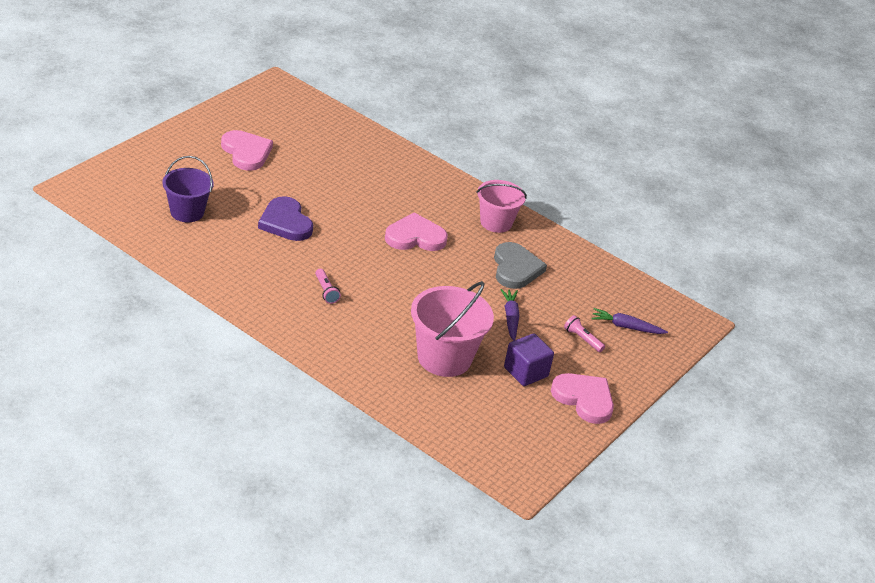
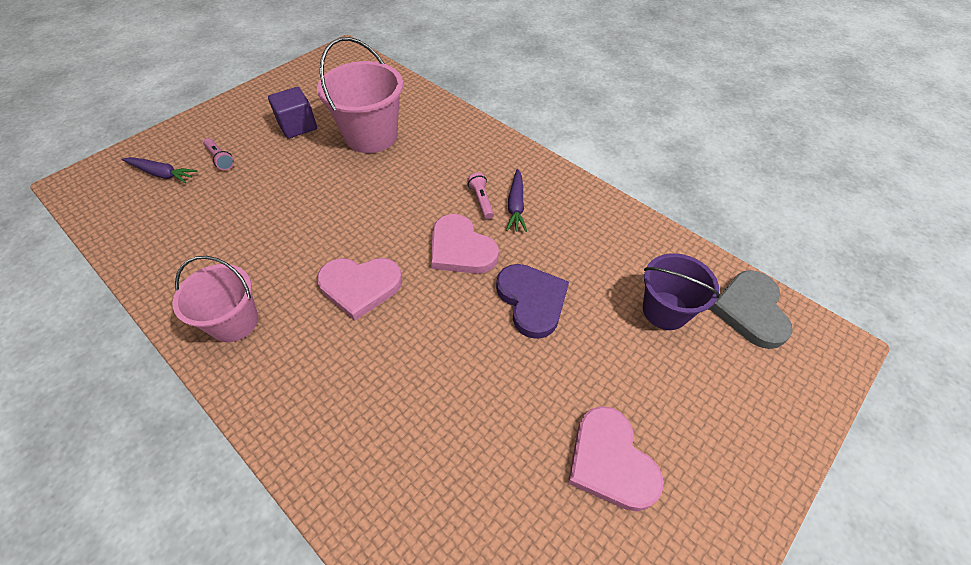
camera: 170 degrees left, 15 degrees up
grey heart [494,242,547,289] -> grey heart moved to [710,270,793,349]
purple carrot [500,289,520,341] -> purple carrot moved to [506,169,527,232]
pink heart [551,373,614,424] -> pink heart moved to [431,214,499,274]

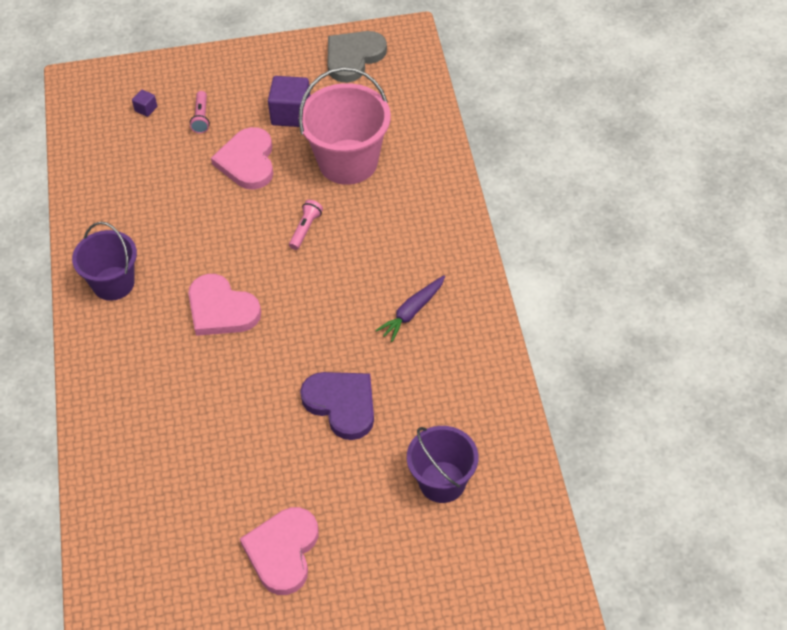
camera: 40 degrees right, 0 degrees up
purple carrot [121,157,197,184] -> purple cube [132,90,157,117]
pink bucket [172,256,258,342] -> purple bucket [72,222,137,301]
pink heart [431,214,499,274] -> pink heart moved to [211,127,273,190]
pink flashlight [467,173,494,219] -> pink flashlight moved to [289,200,323,250]
purple heart [496,264,569,339] -> purple heart turned 60 degrees counterclockwise [300,372,374,440]
grey heart [710,270,793,349] -> grey heart moved to [327,31,387,83]

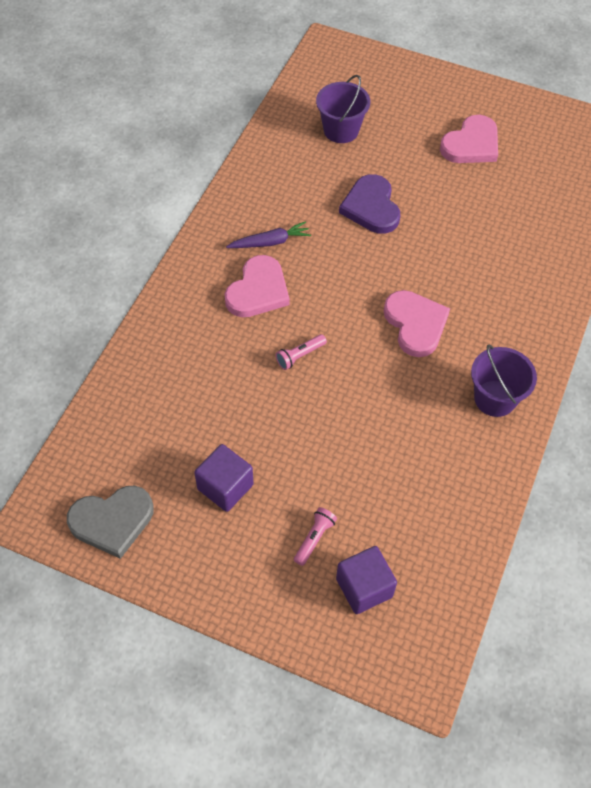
camera: 150 degrees left, 5 degrees up
purple cube [132,90,157,117] -> purple cube [336,546,397,614], size x2.08
pink heart [211,127,273,190] -> pink heart moved to [225,255,290,317]
pink bucket [298,67,391,185] -> none

